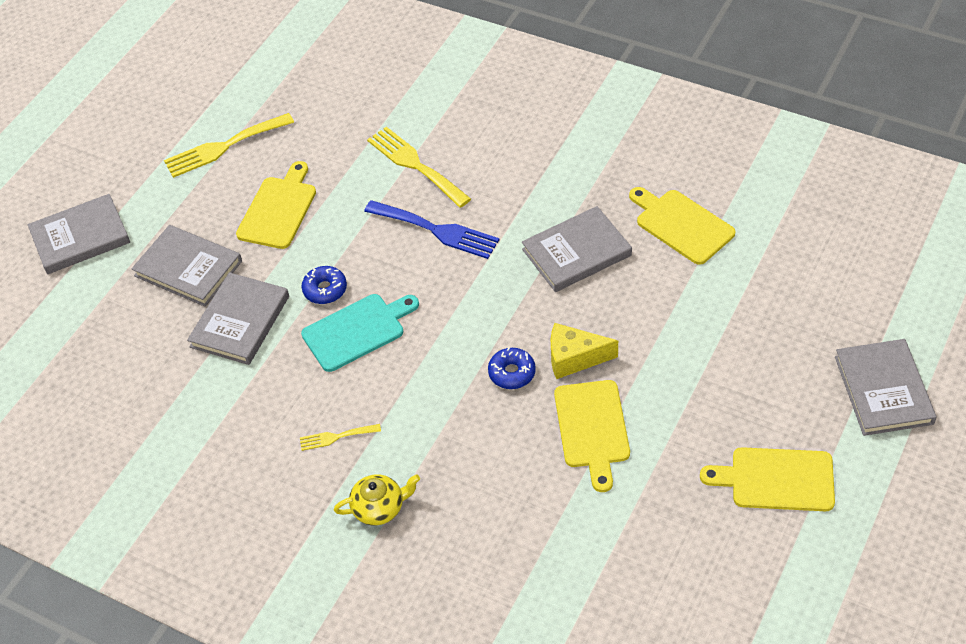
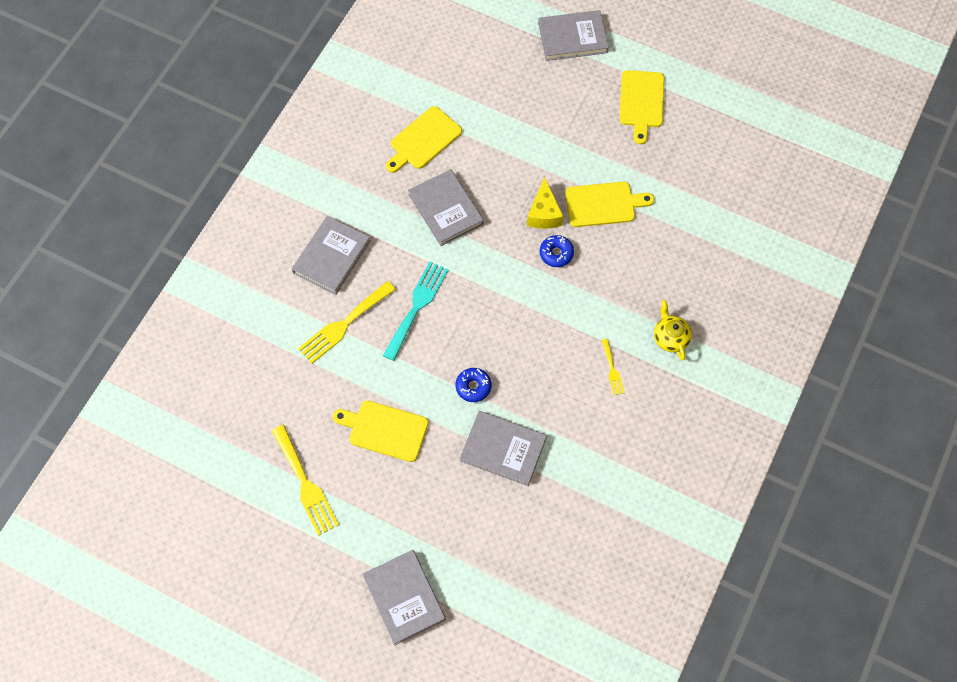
camera: 95 degrees left, 15 degrees up
grey book [131,225,242,307] -> grey book moved to [292,216,371,295]
turquoise cutting board [301,294,419,372] -> none
blue fork [364,200,499,259] -> turquoise fork [383,261,449,361]

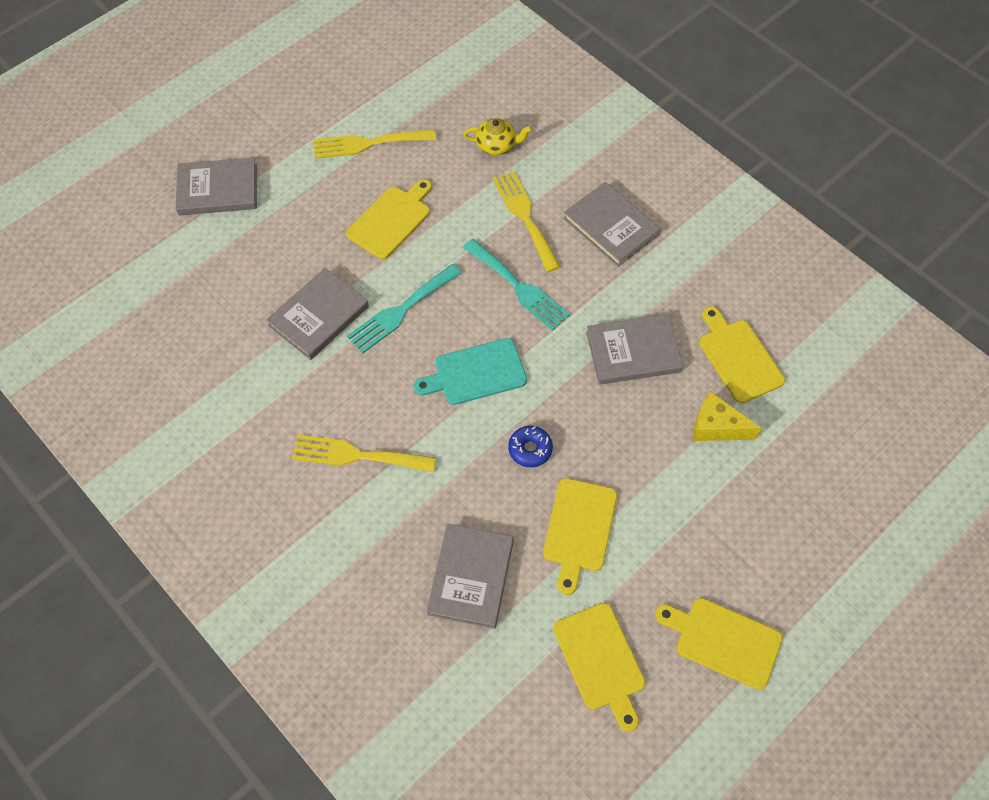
camera: 110 degrees right, 5 degrees down
blue donut [456,368,491,402] -> turquoise fork [347,264,462,353]
yellow cheese [527,177,563,229] -> yellow cheese moved to [694,391,762,441]
grey book [538,10,609,61] -> grey book moved to [427,524,514,629]
yellow fork [601,339,624,395] -> yellow fork [292,434,436,473], size x1.93
yellow teapot [654,300,692,361] -> yellow teapot moved to [463,118,532,155]
none -> turquoise cutting board [414,338,527,405]
none -> yellow cutting board [553,603,645,732]

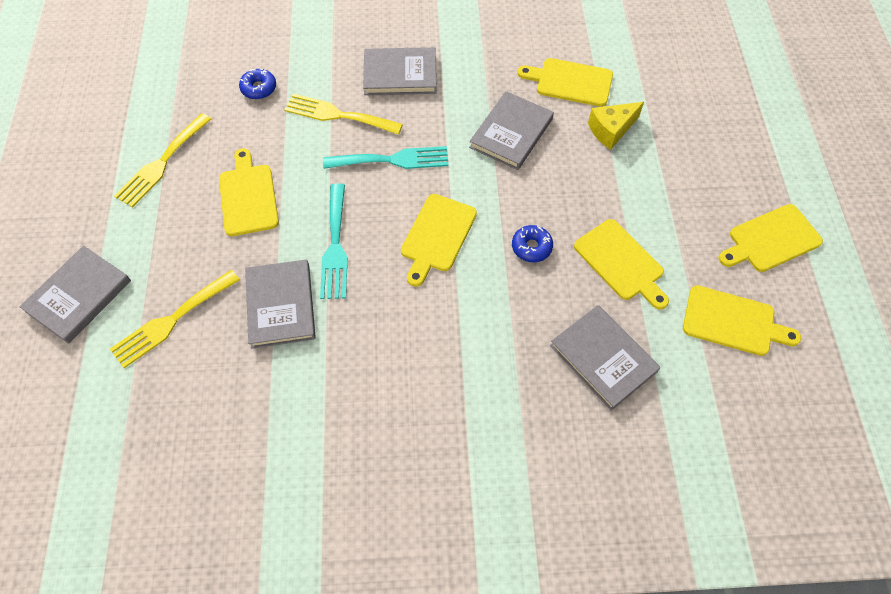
camera: 50 degrees left, 0 degrees up
yellow fork [292,434,436,473] -> yellow fork moved to [110,270,240,368]
turquoise cutting board [414,338,527,405] -> yellow cutting board [401,194,477,287]
yellow teapot [463,118,532,155] -> blue donut [239,69,276,99]

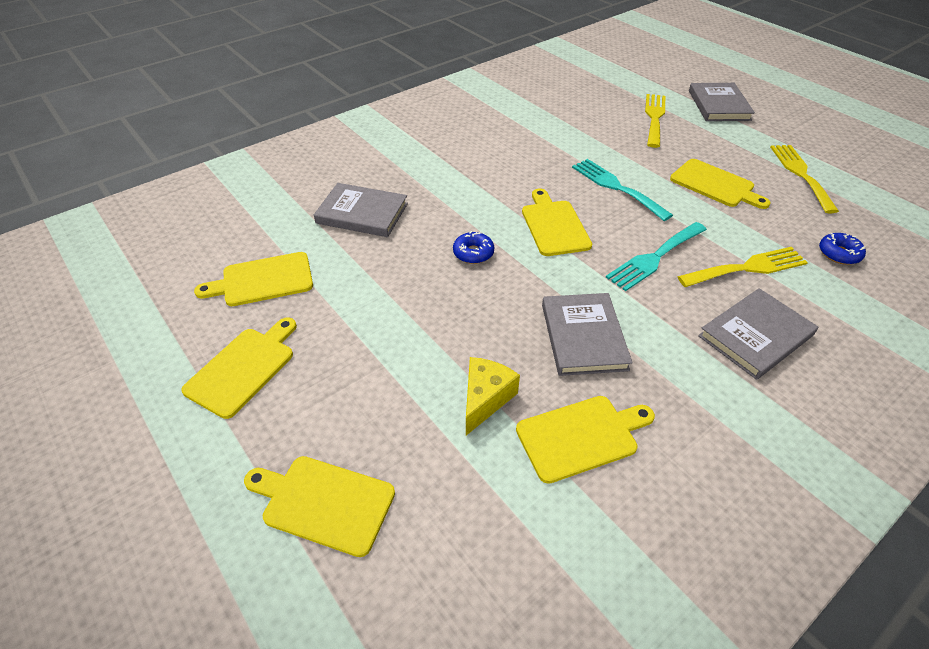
camera: 145 degrees right, 15 degrees down
grey book [245,259,316,349] -> none
yellow cutting board [574,219,669,309] -> yellow cutting board moved to [244,456,395,557]

